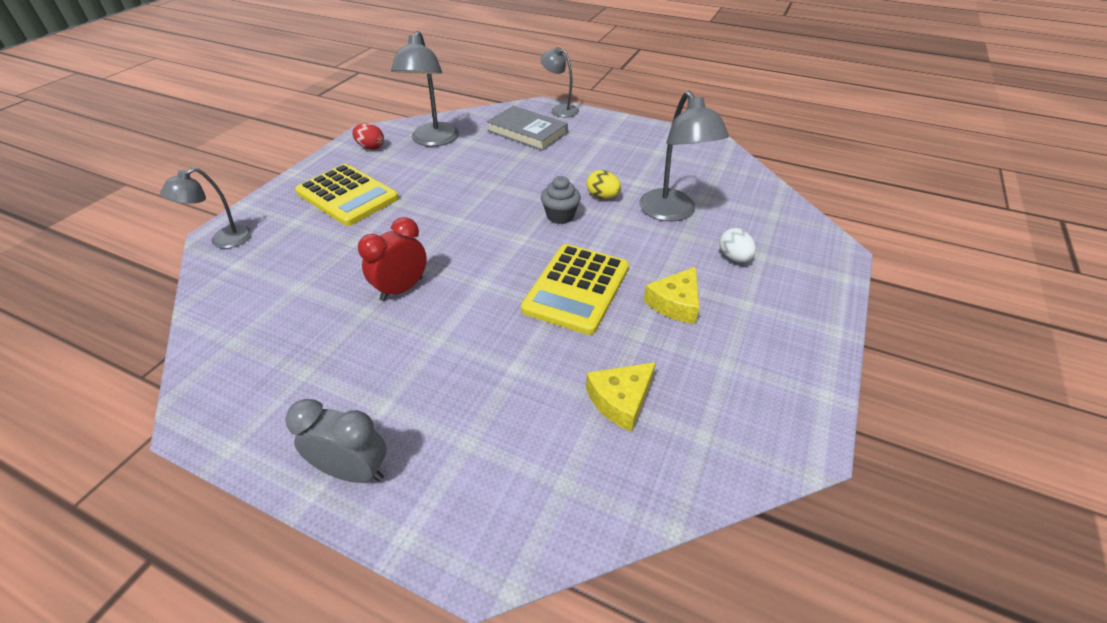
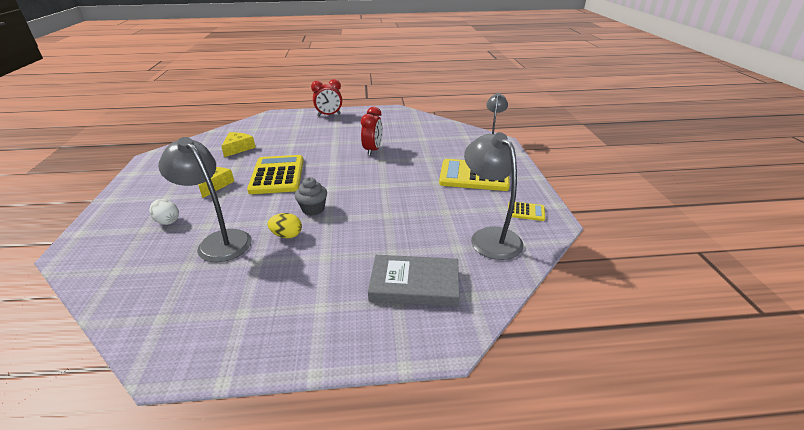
camera: 150 degrees right, 10 degrees down
grey clock [285,399,386,483] -> red clock [311,79,342,116]
red egg [352,123,384,150] -> yellow calculator [508,201,545,221]
grey lamp [540,47,579,117] -> none

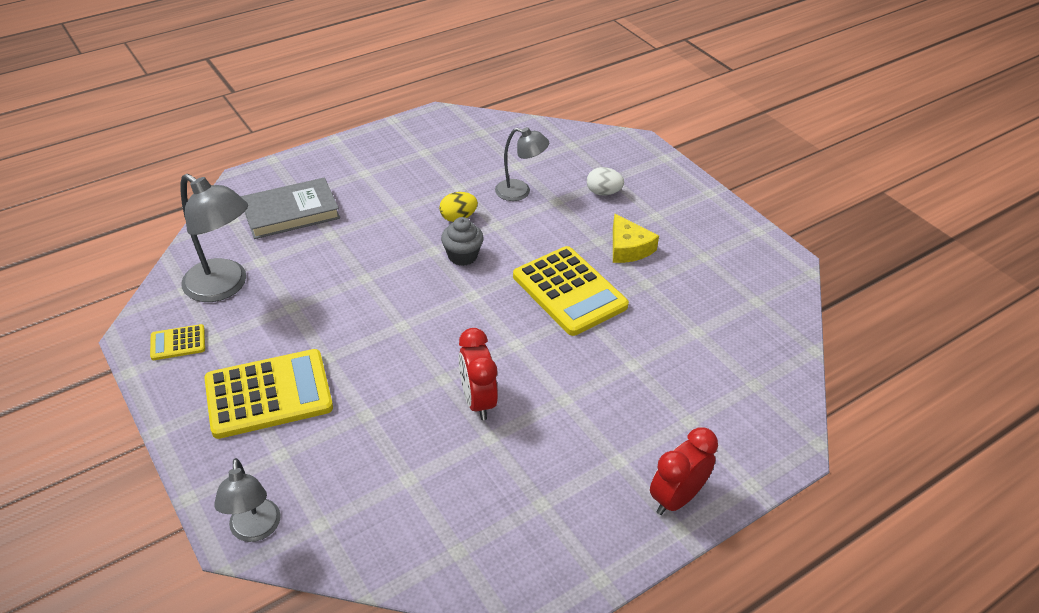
camera: 150 degrees right, 10 degrees up
grey lamp [158,137,252,262] -> grey lamp [495,127,549,201], size x0.63
yellow cheese [221,132,256,157] -> none

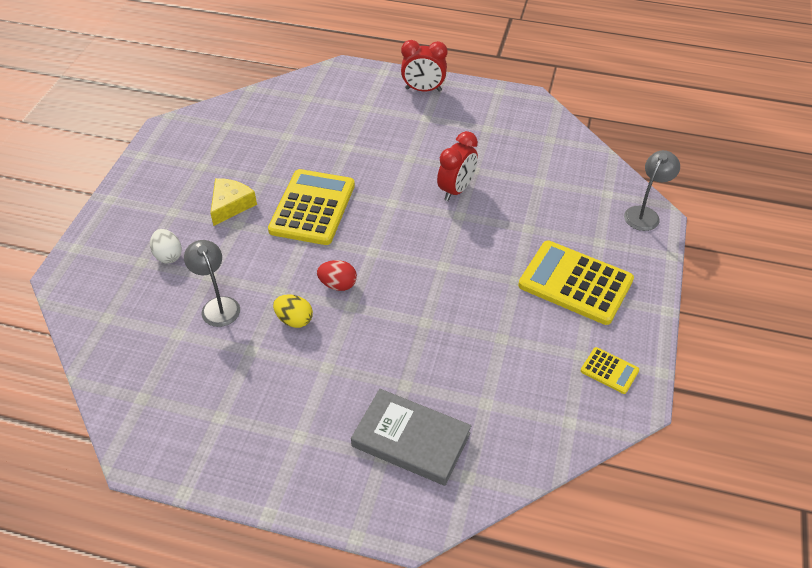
camera: 130 degrees left, 5 degrees up
grey lamp [181,174,248,302] -> none
grey cupcake [441,217,484,266] -> red egg [317,260,357,291]

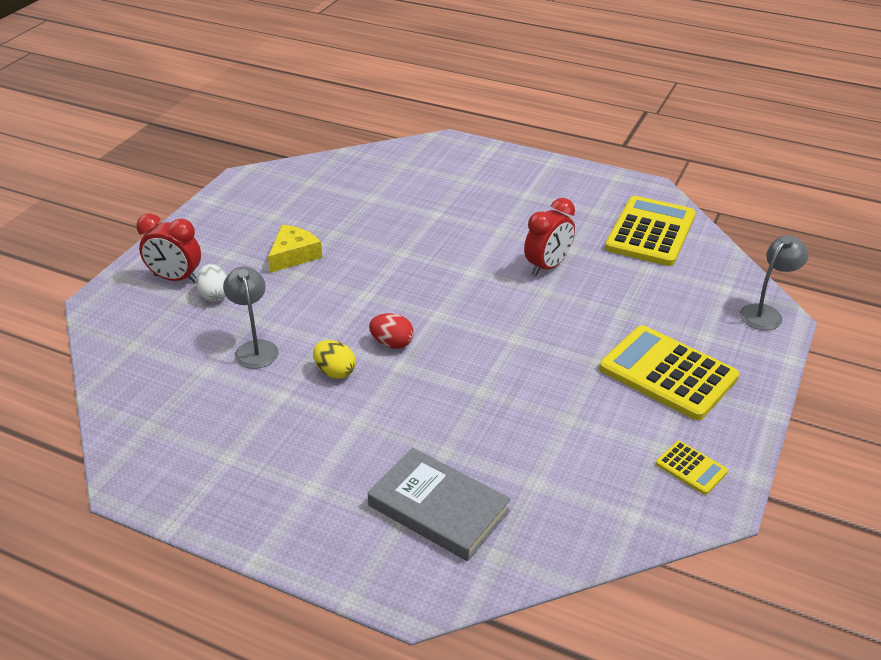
camera: 10 degrees right, 10 degrees down
yellow calculator [268,169,355,245] -> yellow calculator moved to [605,196,696,266]
red clock [401,40,448,92] -> red clock moved to [136,213,201,283]

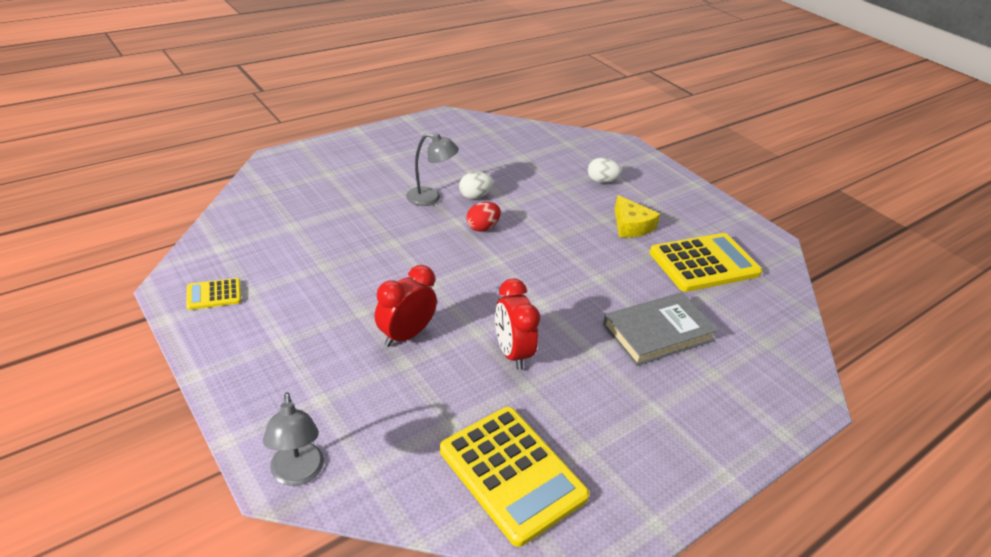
camera: 115 degrees right, 0 degrees up
red clock [136,213,201,283] -> red clock moved to [375,265,437,347]
grey lamp [223,266,279,369] -> grey lamp moved to [406,133,459,206]
yellow egg [313,340,356,379] -> white egg [459,172,494,199]
grey book [368,448,511,561] -> grey book moved to [603,292,719,366]
yellow calculator [599,325,739,420] -> yellow calculator moved to [650,233,762,292]

